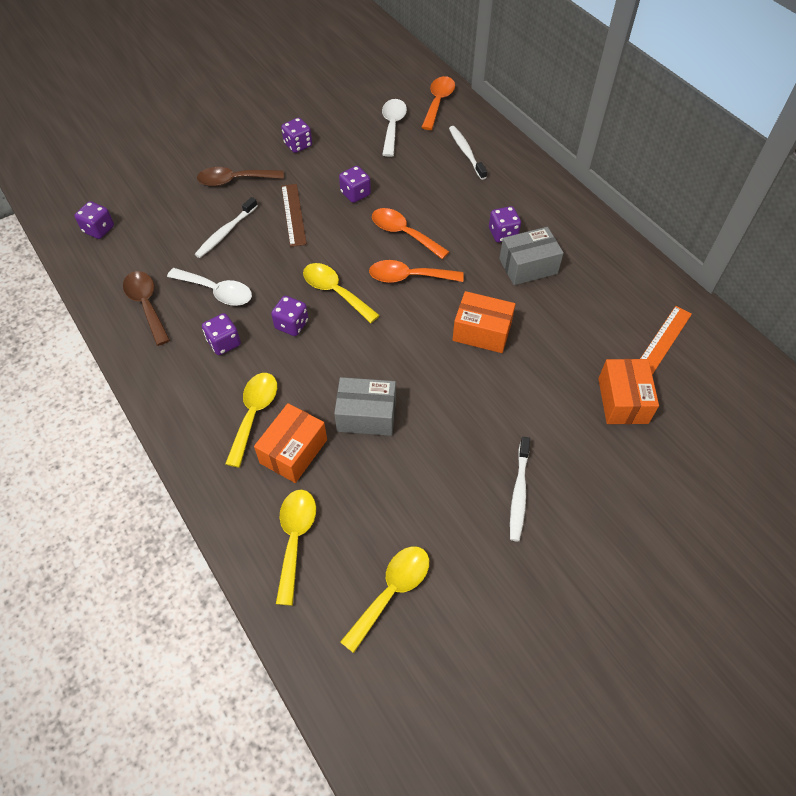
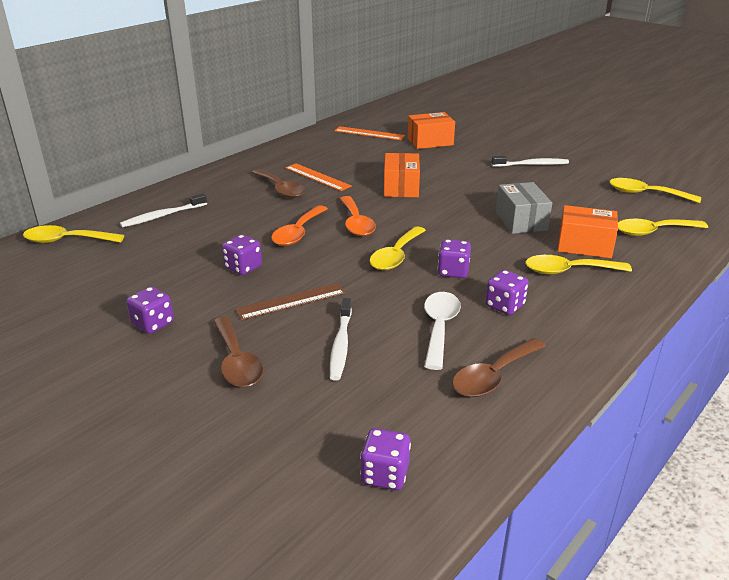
camera: 105 degrees left, 25 degrees down
white toothbrush [195,197,258,258] -> white toothbrush turned 75 degrees clockwise [330,298,352,381]
white spoon [382,99,407,157] -> none
orange spoon [421,76,455,130] -> yellow spoon [23,225,124,243]
purple dice [489,206,521,242] -> brown spoon [252,169,305,198]
grey box [499,227,564,285] -> orange ruler [285,163,352,191]

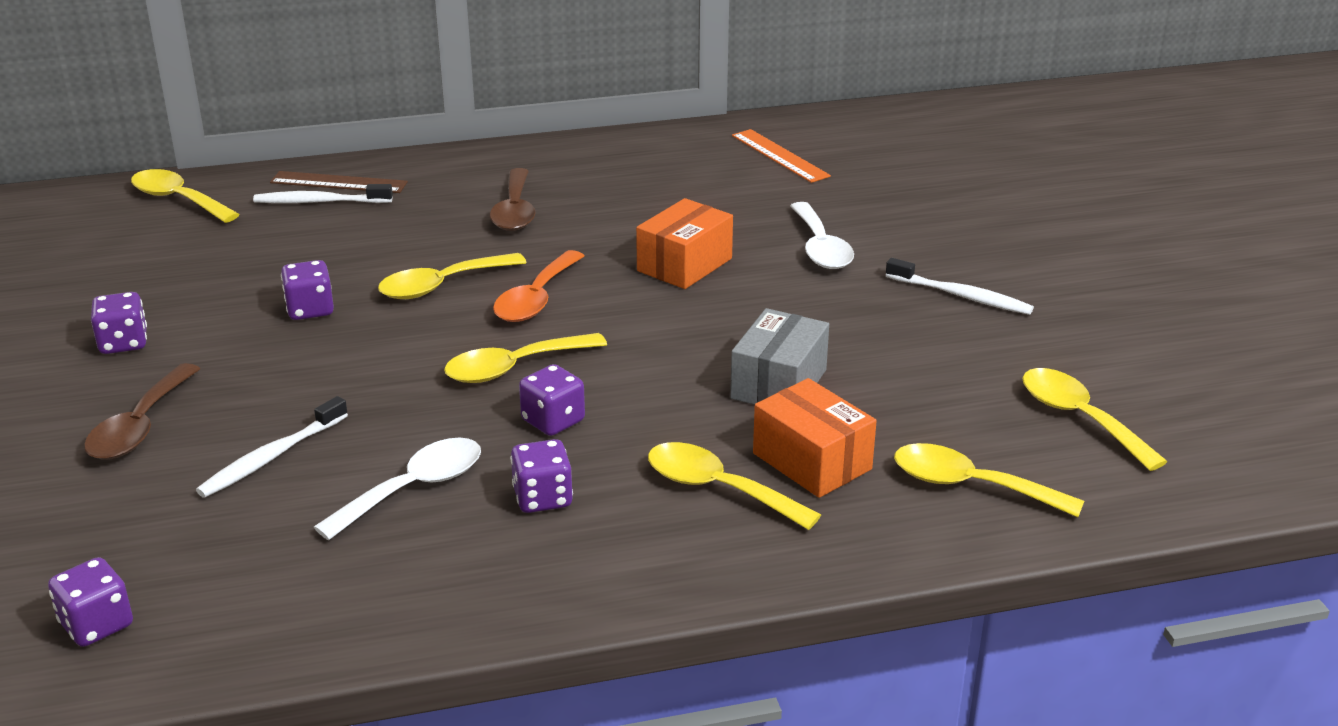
camera: 35 degrees right, 0 degrees up
brown ruler [235,283,345,320] -> brown ruler moved to [270,171,408,193]
orange spoon [271,205,328,246] -> yellow spoon [378,253,527,299]
orange ruler [285,163,352,191] -> none
orange box [408,112,455,149] -> none
brown spoon [452,338,546,397] -> none
none -> white spoon [790,202,854,269]

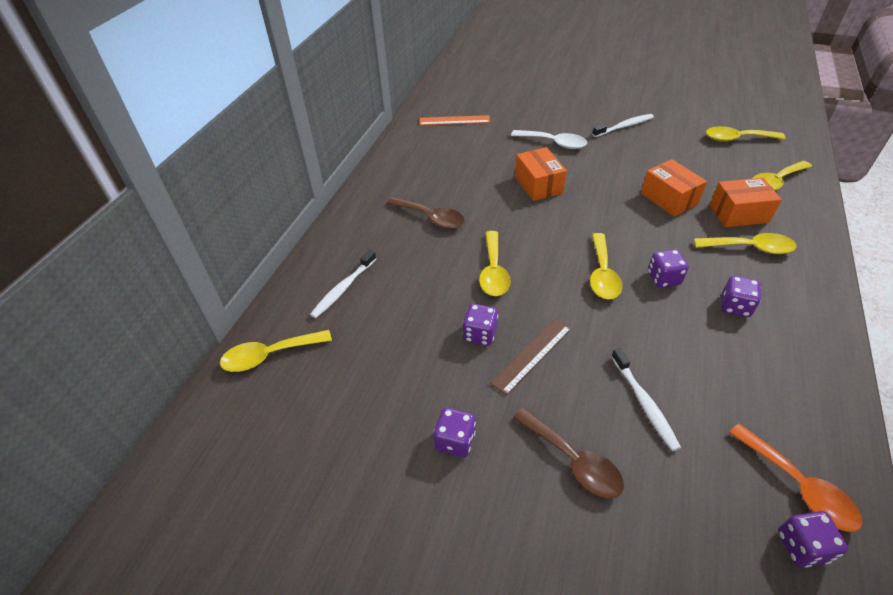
camera: 55 degrees left, 15 degrees up
brown ruler [270,171,408,193] -> brown ruler moved to [490,319,571,396]
white spoon [314,438,481,540] -> none
orange spoon [493,250,584,322] -> orange spoon moved to [729,424,862,532]
yellow spoon [648,442,821,530] -> yellow spoon turned 150 degrees counterclockwise [694,233,796,254]
grey box [730,308,829,405] -> orange box [641,159,707,217]

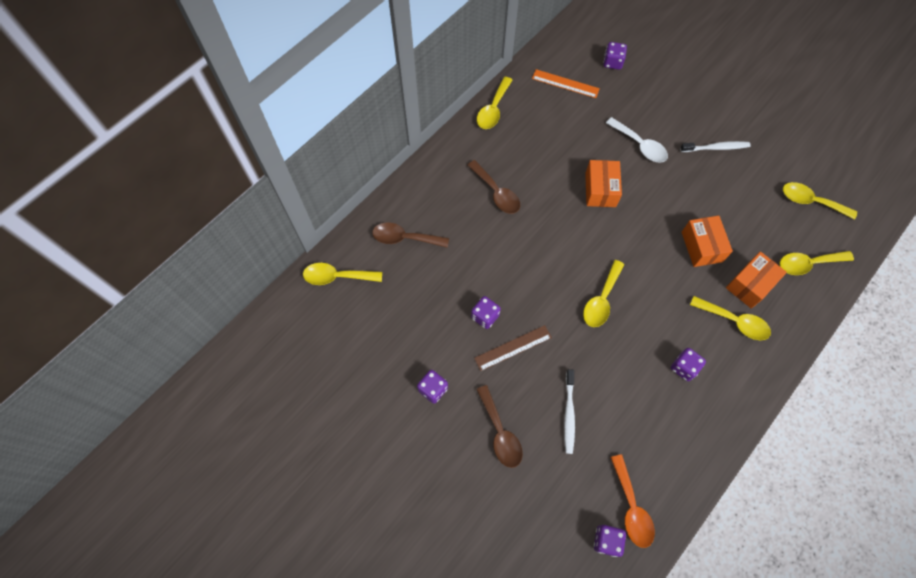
camera: 20 degrees right, 20 degrees up
white toothbrush [310,250,377,318] -> brown spoon [372,223,449,248]
yellow spoon [479,231,511,296] -> yellow spoon moved to [477,77,512,129]
purple dice [648,249,689,288] -> purple dice moved to [603,42,627,70]
orange box [710,178,782,227] -> orange box turned 60 degrees counterclockwise [726,251,787,309]

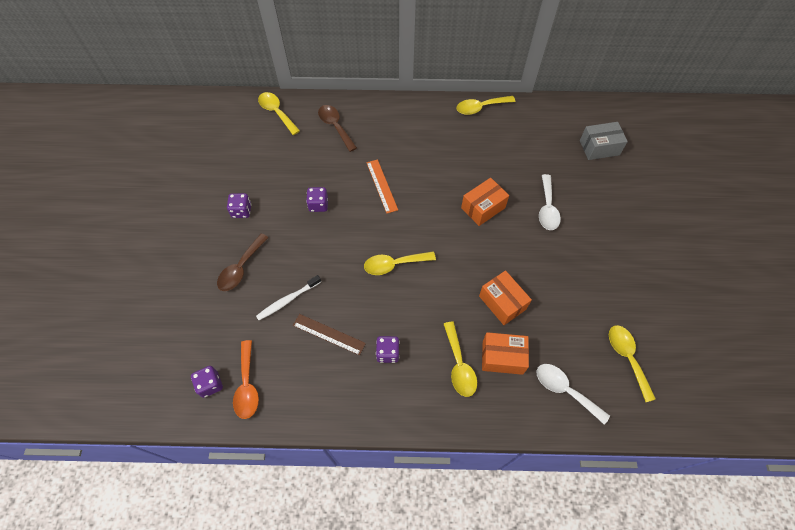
camera: 50 degrees right, 5 degrees down
brown spoon [467,160,520,214] -> none
brown ruler [474,325,552,371] -> brown ruler moved to [293,314,366,356]
orange ruler [532,69,600,98] -> orange ruler moved to [366,159,398,213]
purple dice [603,42,627,70] -> grey box [580,122,628,160]
orange spoon [610,454,655,548] -> orange spoon turned 45 degrees counterclockwise [233,340,259,419]
white toothbrush [680,141,751,152] -> none
orange box [682,216,733,267] -> orange box turned 75 degrees counterclockwise [479,270,532,325]
yellow spoon [780,251,854,275] -> white spoon [537,364,610,425]

